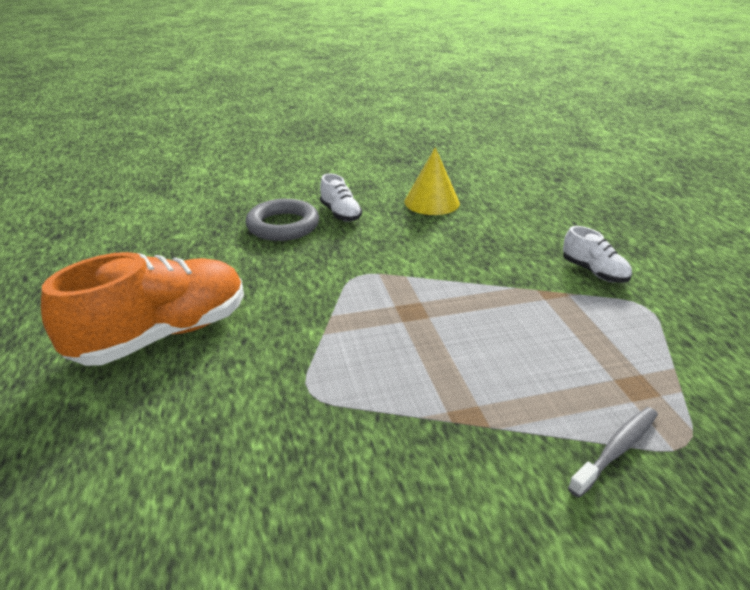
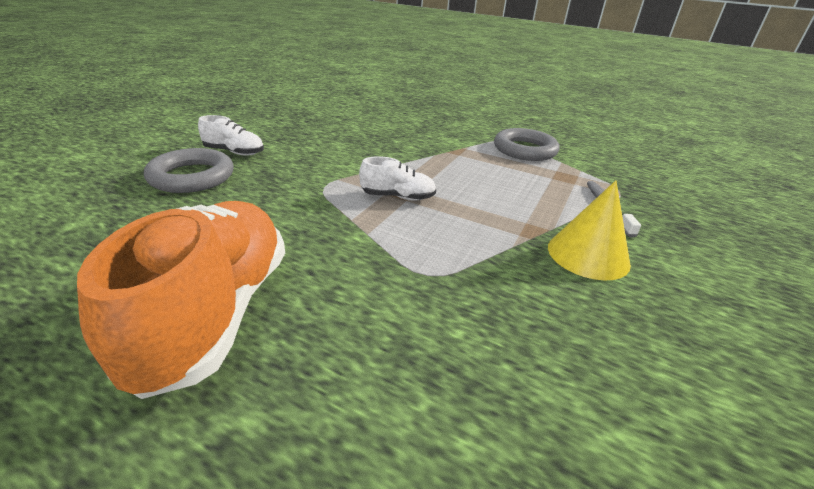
camera: 50 degrees left, 0 degrees up
yellow cone [405,147,460,215] -> yellow cone moved to [548,180,631,281]
white shoe [563,226,632,283] -> white shoe moved to [359,156,436,201]
none -> grey ring [494,128,560,161]

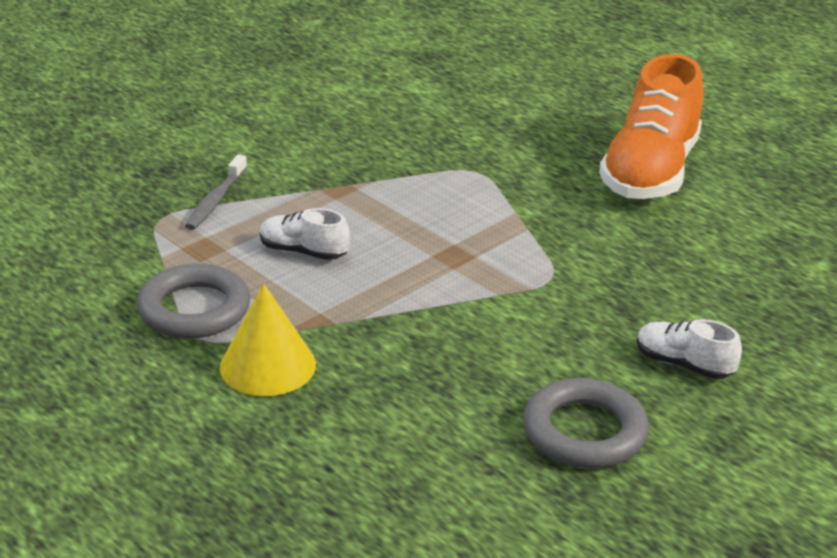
camera: 160 degrees left, 0 degrees up
grey ring [144,148,234,193] -> grey ring moved to [523,378,649,468]
white shoe [359,156,436,201] -> white shoe moved to [260,208,350,260]
yellow cone [548,180,631,281] -> yellow cone moved to [220,284,316,396]

